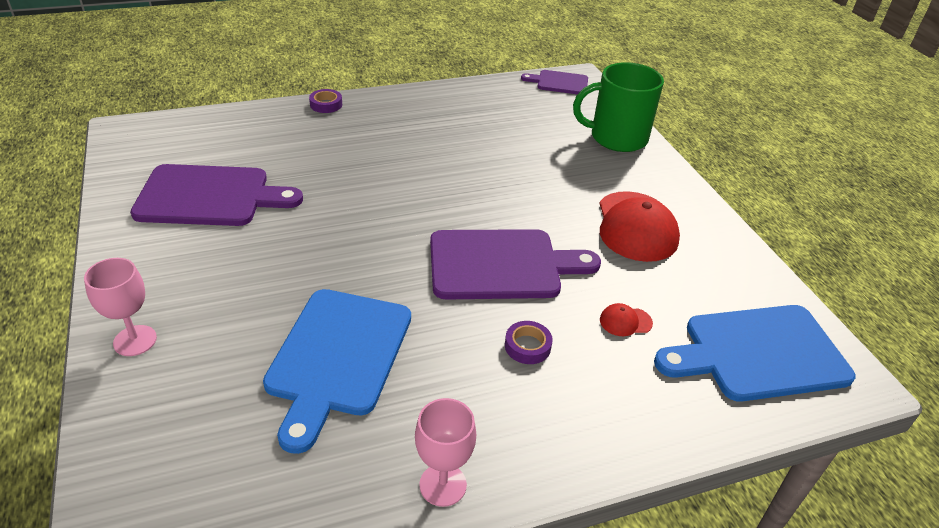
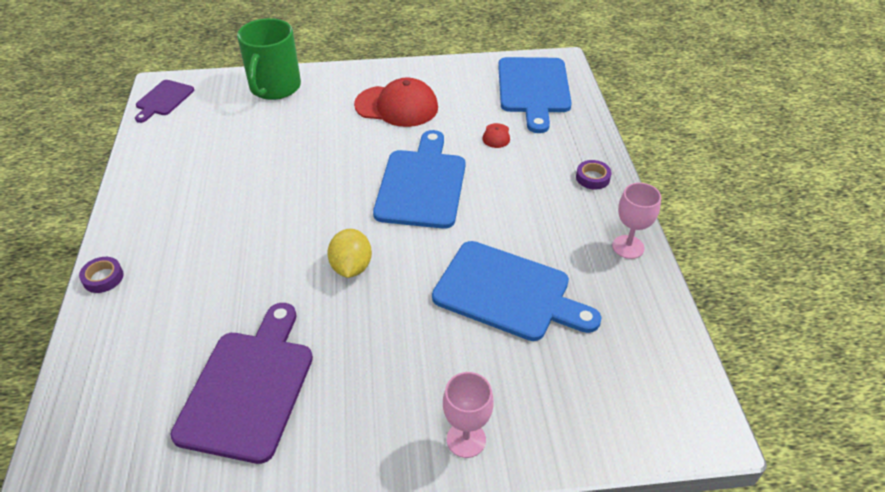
camera: 75 degrees left, 5 degrees up
purple cutting board [430,229,601,300] -> blue cutting board [373,130,466,229]
purple tape [505,321,553,364] -> purple tape moved to [576,160,612,189]
none -> yellow lemon [327,229,372,278]

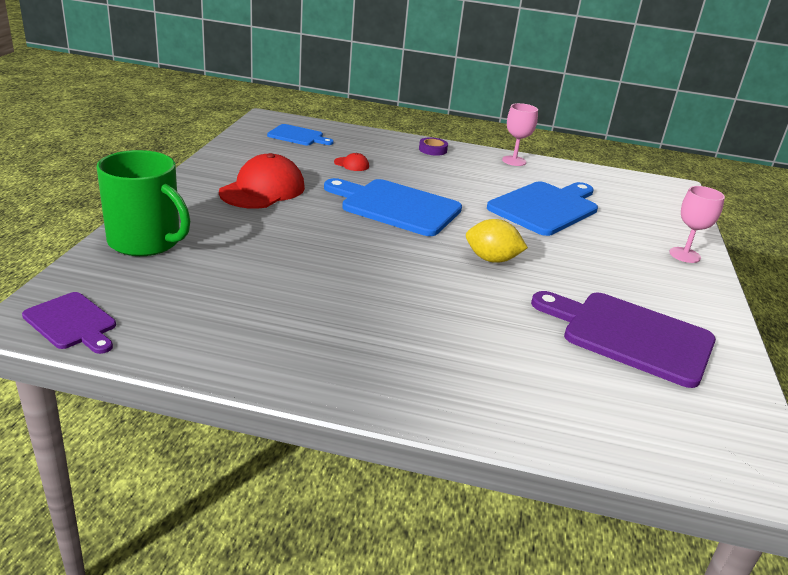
camera: 75 degrees left, 15 degrees down
purple tape [79,257,124,293] -> none
blue cutting board [498,57,572,133] -> blue cutting board [267,124,334,146], size x0.55

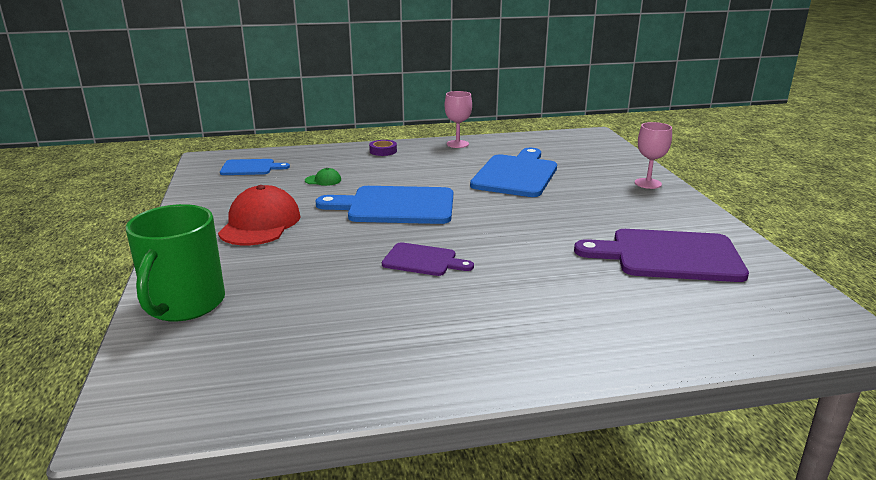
camera: 20 degrees left, 5 degrees down
purple cutting board [22,292,116,354] -> purple cutting board moved to [382,242,474,276]
green mug [96,150,191,256] -> green mug turned 90 degrees clockwise [126,204,225,321]
red cap [334,153,369,171] -> green cap [305,168,341,186]
yellow lemon [466,219,528,263] -> none

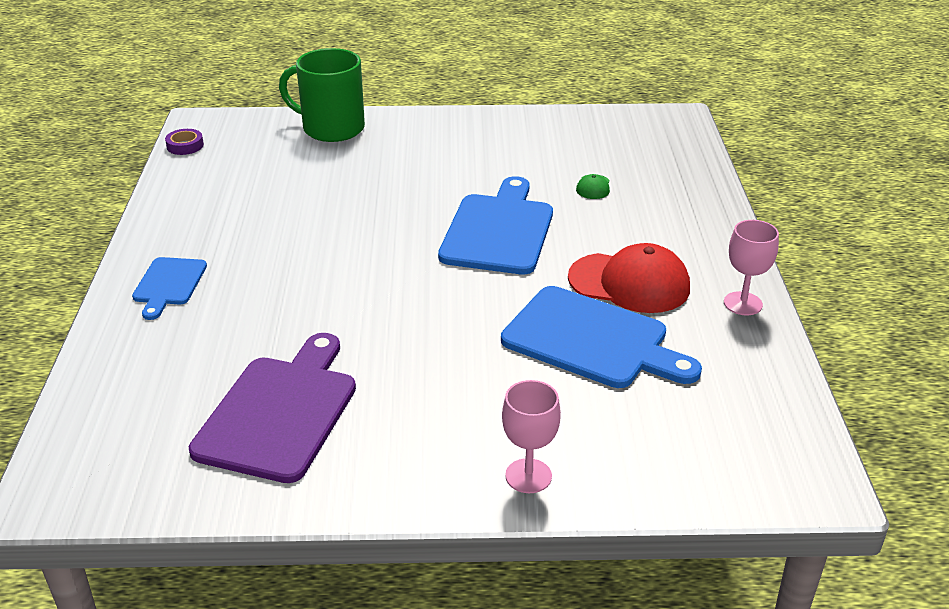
camera: 100 degrees right, 10 degrees up
red cap [218,185,301,245] -> red cap moved to [568,243,690,313]
blue cutting board [220,159,290,175] -> blue cutting board moved to [132,257,207,320]
purple tape [369,140,397,156] -> purple tape moved to [165,129,204,155]
purple cutting board [382,242,474,276] -> none

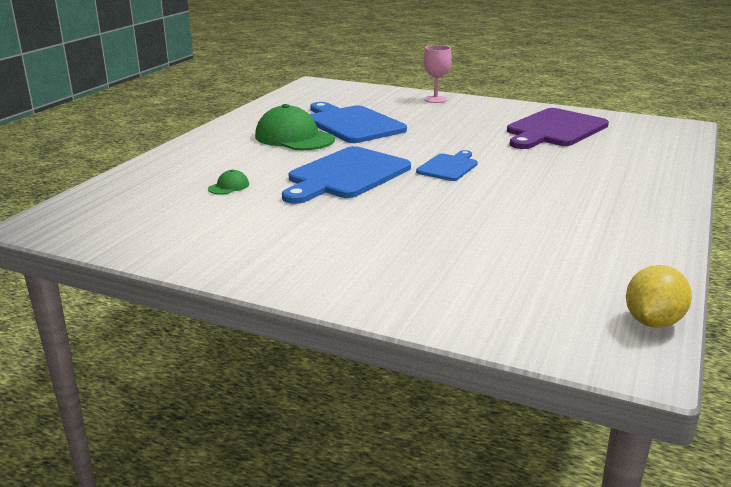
camera: 155 degrees left, 10 degrees down
blue cutting board [132,257,207,320] -> blue cutting board moved to [416,150,478,181]
purple tape [165,129,204,155] -> yellow lemon [626,265,692,328]
green mug [279,48,365,142] -> none
red cap [568,243,690,313] -> green cap [255,104,335,150]
pink goblet [724,220,779,315] -> none

